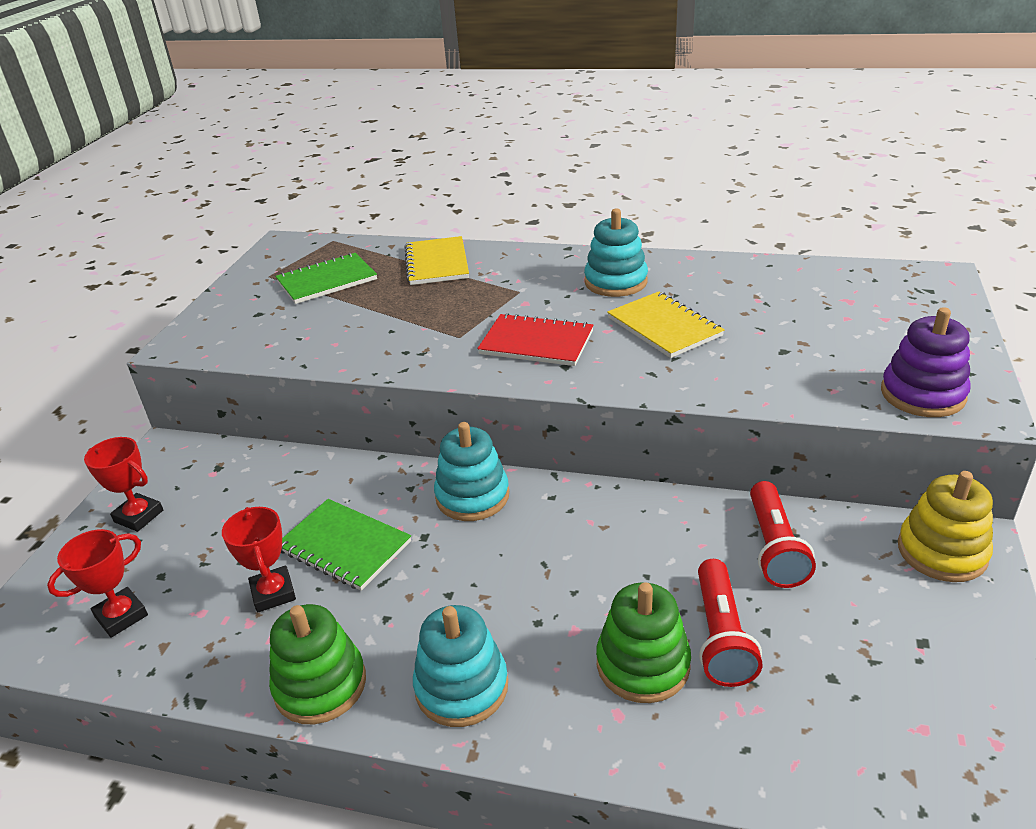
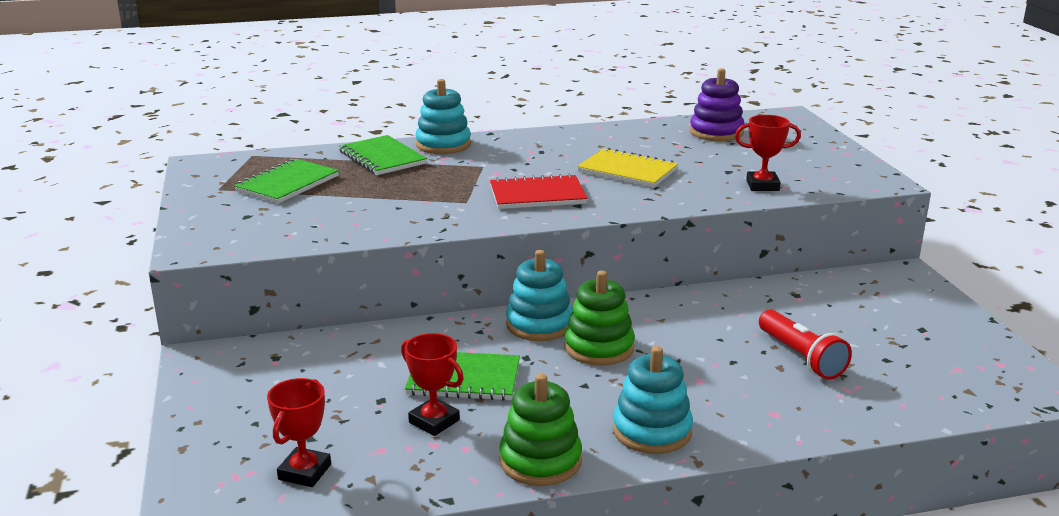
camera: 30 degrees left, 10 degrees down
red trophy [84,437,163,532] -> red trophy moved to [735,115,801,191]
yellow notebook [404,236,469,285] -> green notebook [339,135,427,175]
turquoise stacking toy [584,208,648,297] -> turquoise stacking toy moved to [415,79,471,154]
green stacking toy [596,582,691,703] -> green stacking toy moved to [564,271,635,366]
red flashlight [750,481,816,588] -> none
purple stacking toy [881,307,971,417] -> purple stacking toy moved to [690,68,745,141]
yellow stacking toy [898,471,993,582] -> none

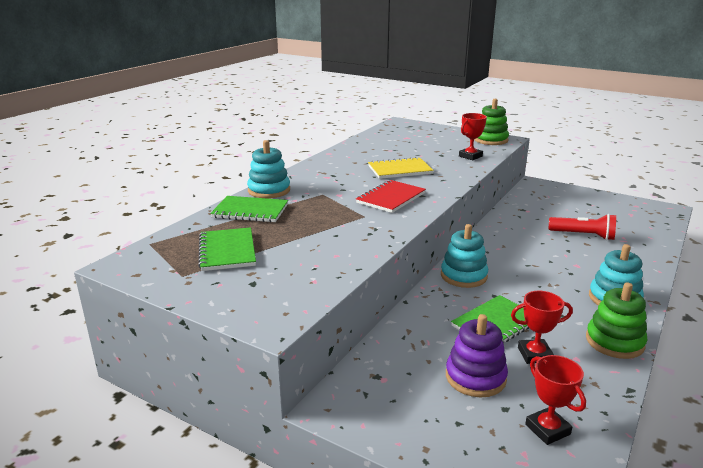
camera: 45 degrees left, 0 degrees up
green stacking toy [564,271,635,366] -> green stacking toy moved to [474,99,509,145]
purple stacking toy [690,68,745,141] -> purple stacking toy moved to [446,314,508,397]

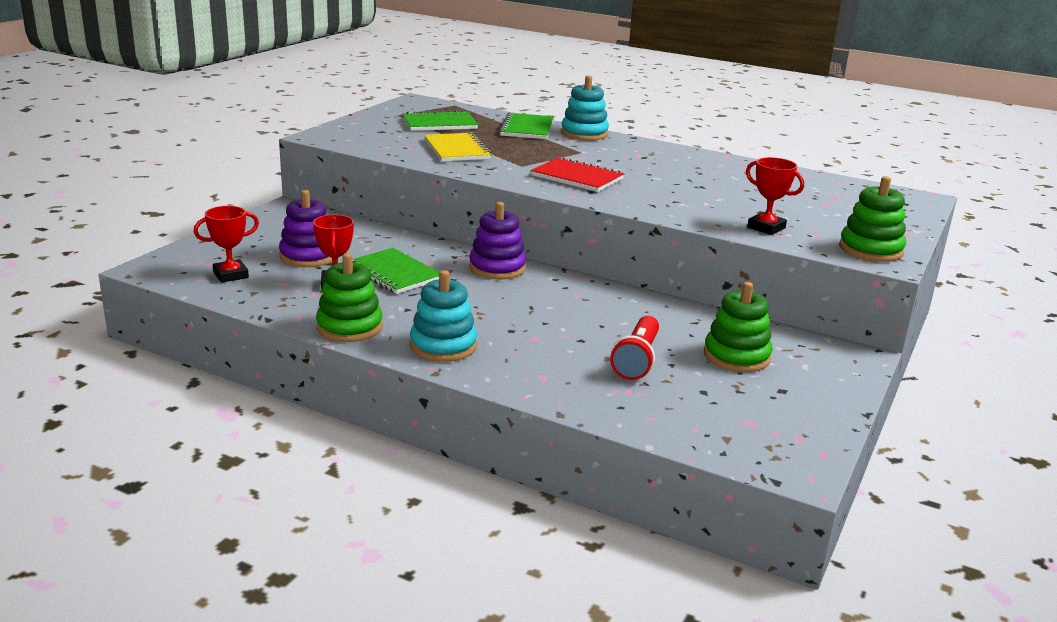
camera: 85 degrees right, 0 degrees up
yellow notebook [368,157,434,179] -> yellow notebook moved to [424,132,491,162]
turquoise stacking toy [441,224,488,288] -> purple stacking toy [469,202,526,280]
none -> green stacking toy [704,282,772,372]

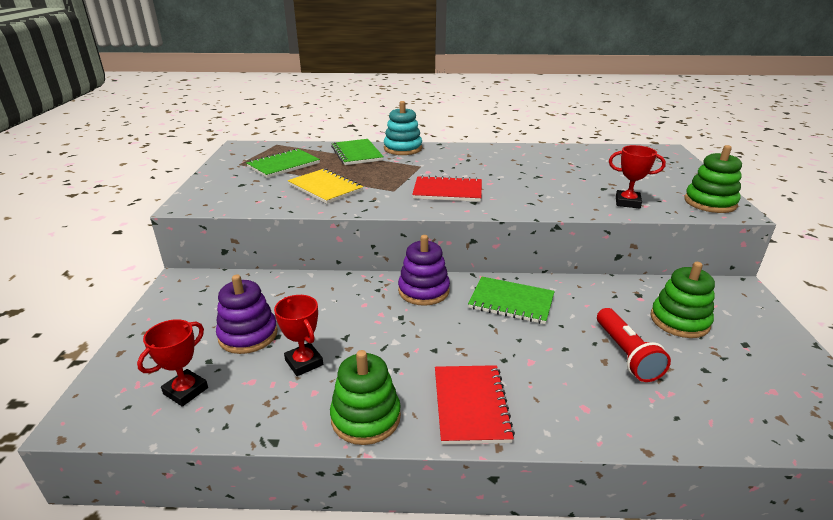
camera: 25 degrees left, 5 degrees up
green notebook [352,248,440,294] -> green notebook moved to [468,277,555,324]
turquoise stacking toy [410,270,477,362] -> red notebook [435,365,515,445]

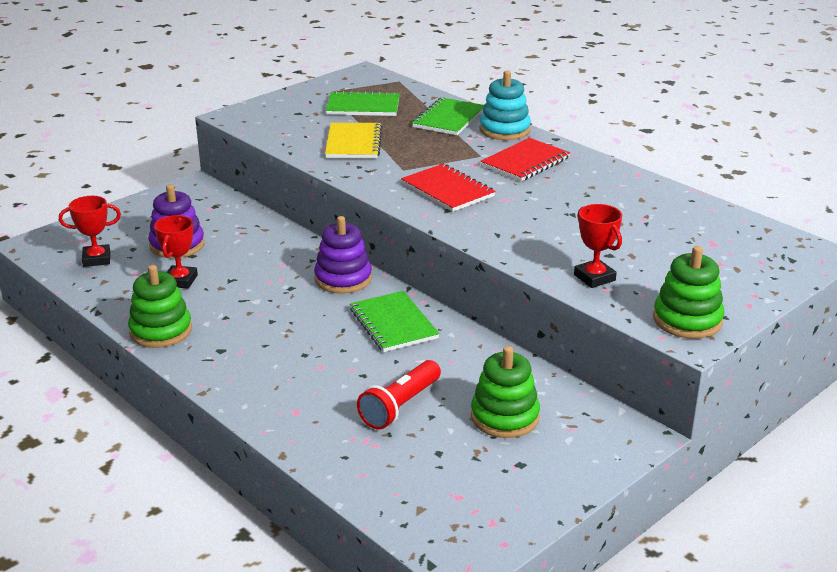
camera: 45 degrees right, 0 degrees up
red notebook [435,365,515,445] -> red notebook moved to [480,138,570,182]

